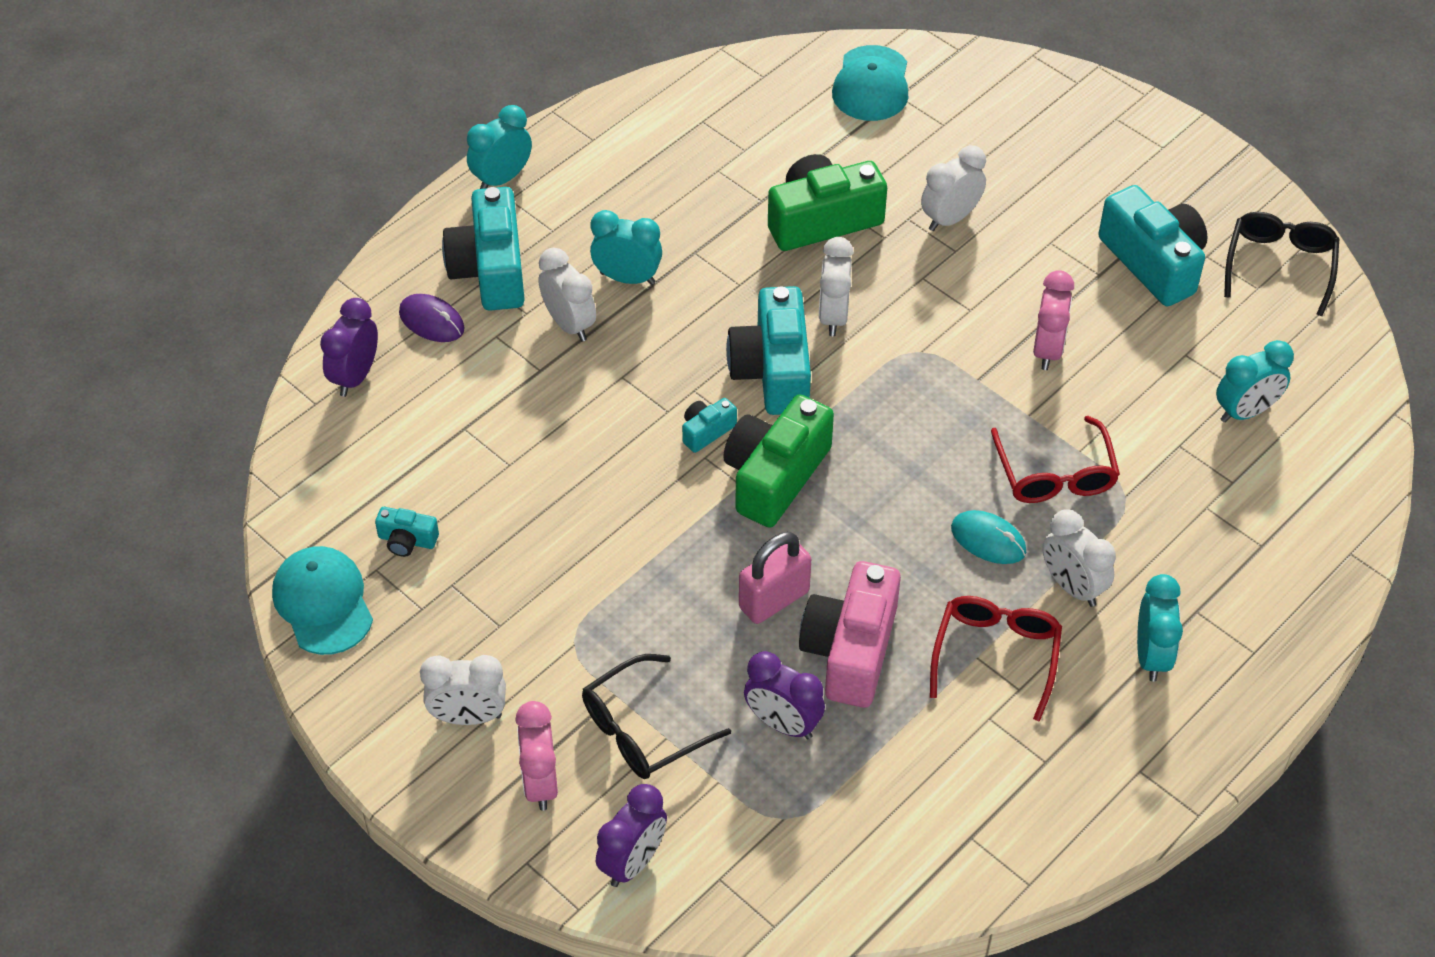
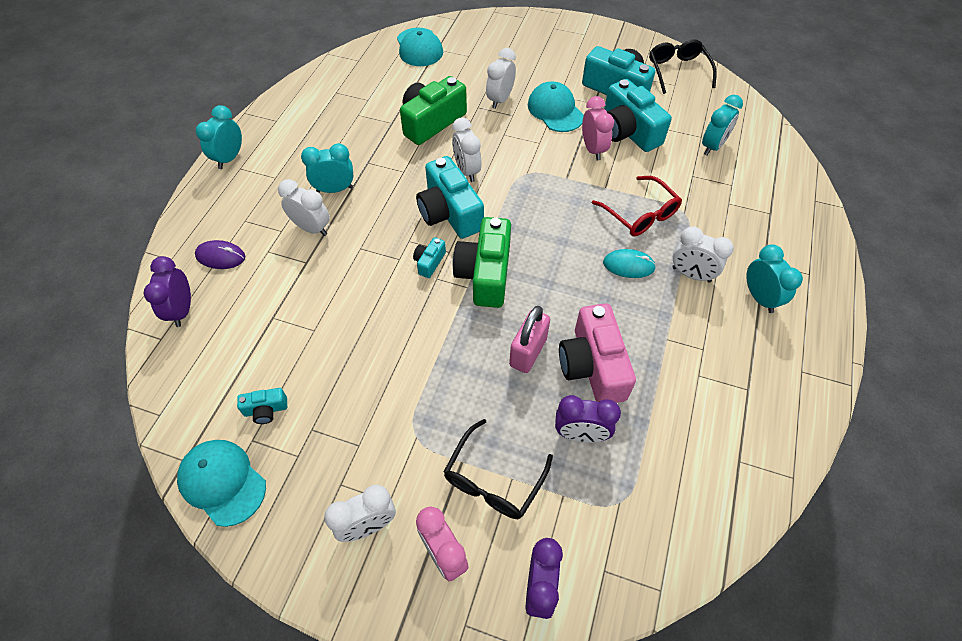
camera: 25 degrees left, 5 degrees up
turquoise camera [442,187,525,311] -> turquoise camera moved to [604,79,672,152]
red glasses [930,596,1062,722] -> none
none -> turquoise cap [528,81,584,132]

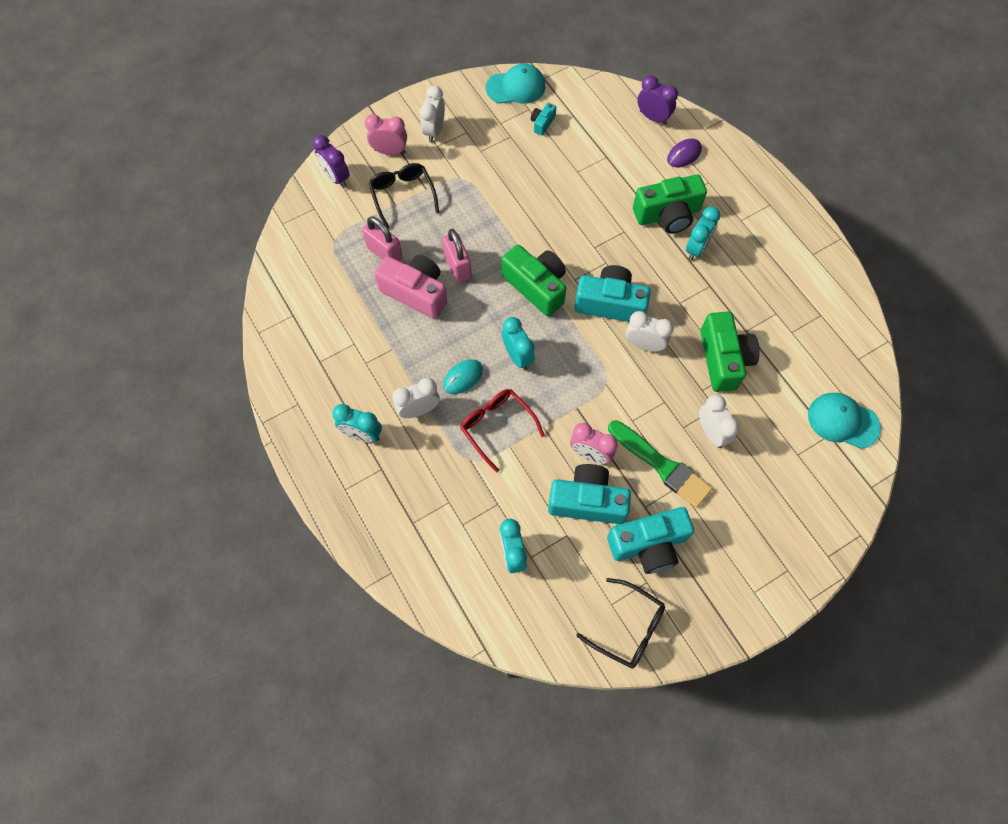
camera: 130 degrees right, 10 degrees up
turquoise clock [196,105,242,169] -> turquoise clock moved to [502,317,535,370]
white clock [278,179,330,236] -> green camera [633,174,707,234]
turquoise camera [413,237,446,278] -> none
turquoise cap [528,81,584,132] -> green brush [608,420,712,508]
purple clock [555,395,621,443] -> pink padlock [362,216,402,261]
red glasses [592,176,682,236] -> red glasses turned 45 degrees clockwise [460,389,545,473]

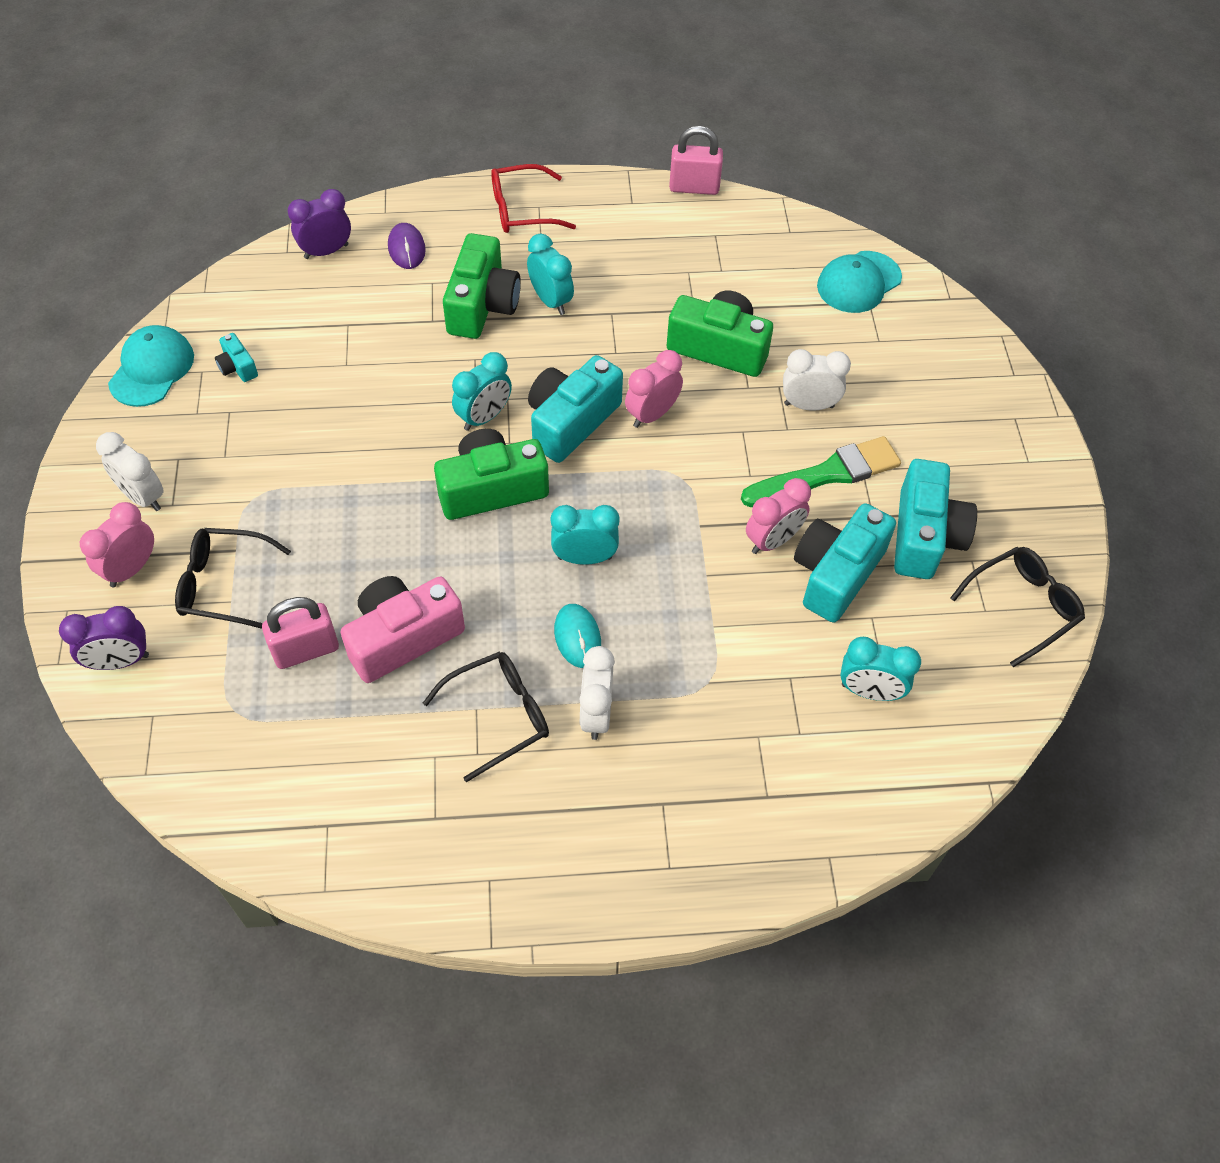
camera: 65 degrees left, 10 degrees down
turquoise clock [332,404,382,443] -> turquoise clock moved to [452,352,512,431]
pink padlock [442,229,472,282] -> pink padlock moved to [669,126,723,195]
red glasses [460,389,545,473] -> red glasses moved to [491,164,576,233]
white clock [626,311,674,352] -> pink clock [625,350,683,428]
none -> black glasses [423,651,549,782]

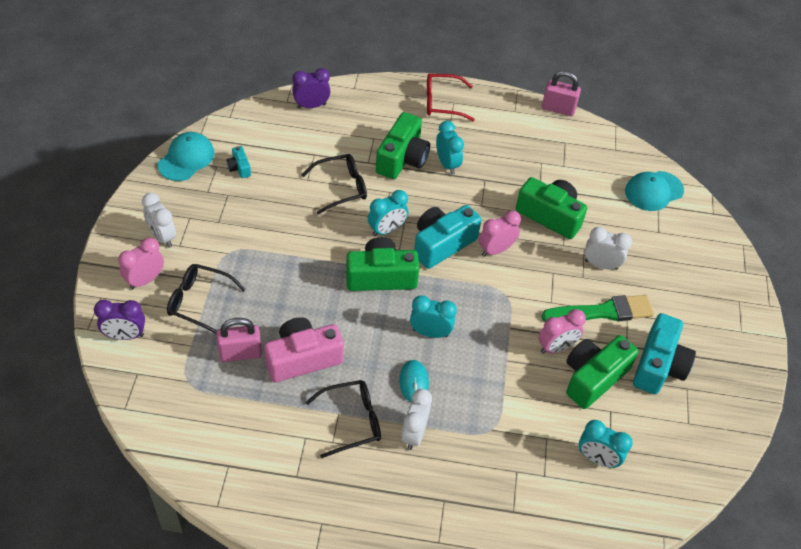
camera: 10 degrees right, 5 degrees down
purple mouse [388,223,426,269] -> none
turquoise camera [794,503,896,623] -> green camera [566,335,639,409]
black glasses [950,547,1085,667] -> black glasses moved to [302,154,367,214]

